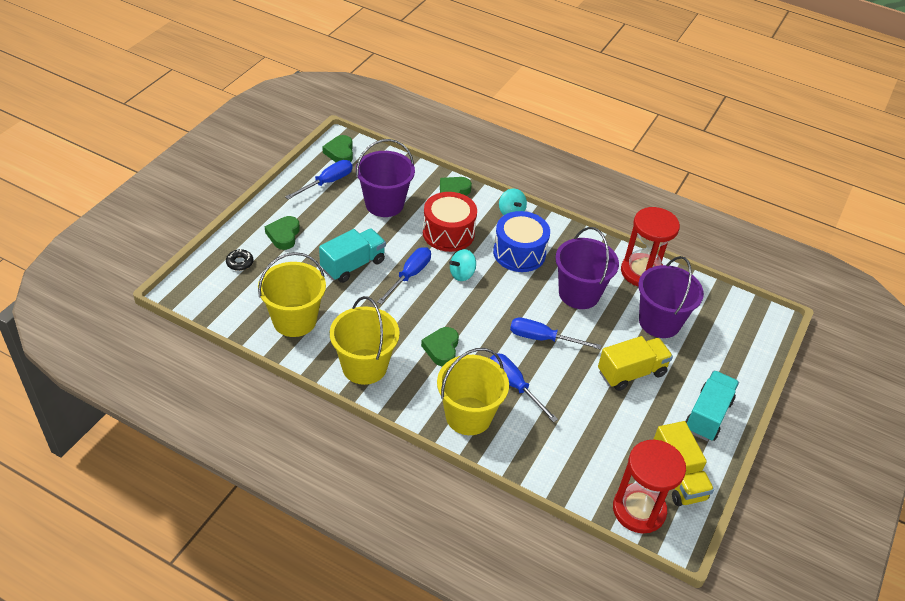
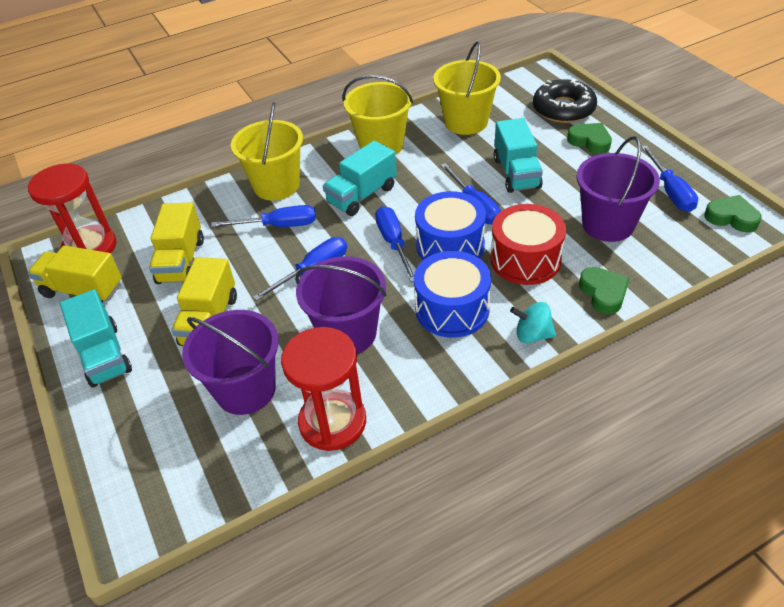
camera: 130 degrees right, 0 degrees up
black donut [226,249,254,271] -> black donut [533,79,597,123], size x2.23
green heart [421,327,459,367] -> turquoise truck [323,141,397,216]
turquoise spinning top [449,249,476,281] -> blue drum [415,191,486,260]
none -> yellow truck [149,202,204,284]
none -> blue screwdriver [375,206,414,282]

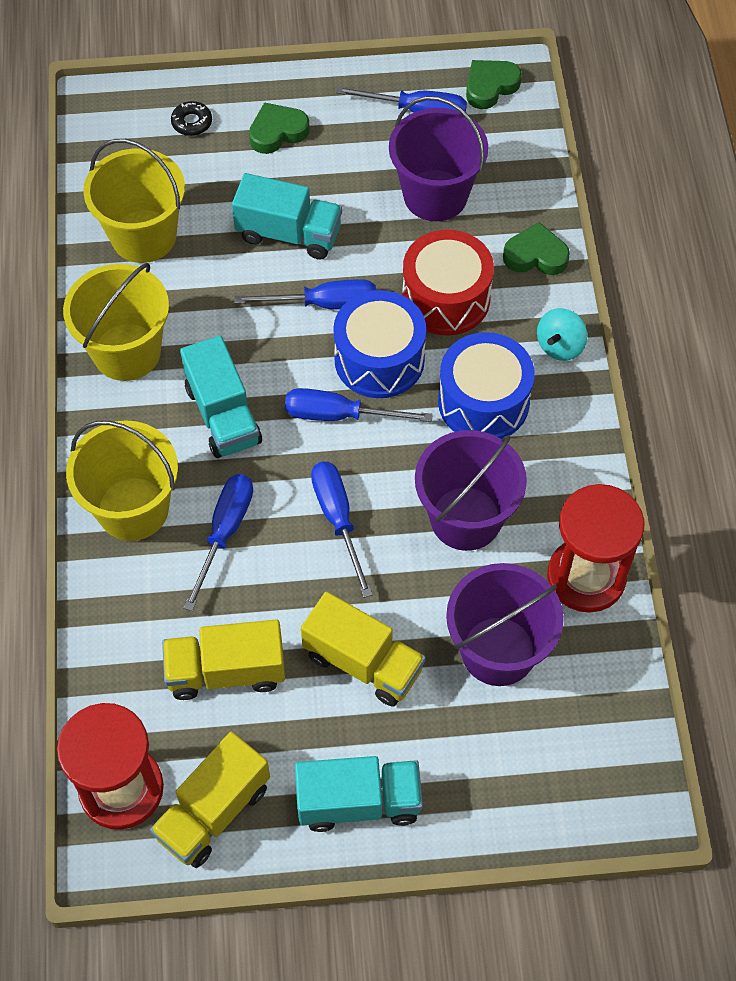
camera: 70 degrees left, 15 degrees up
yellow truck [149,202,204,284] -> yellow truck turned 150 degrees clockwise [162,620,285,700]
black donut [533,79,597,123] -> black donut [171,101,212,136], size x0.45

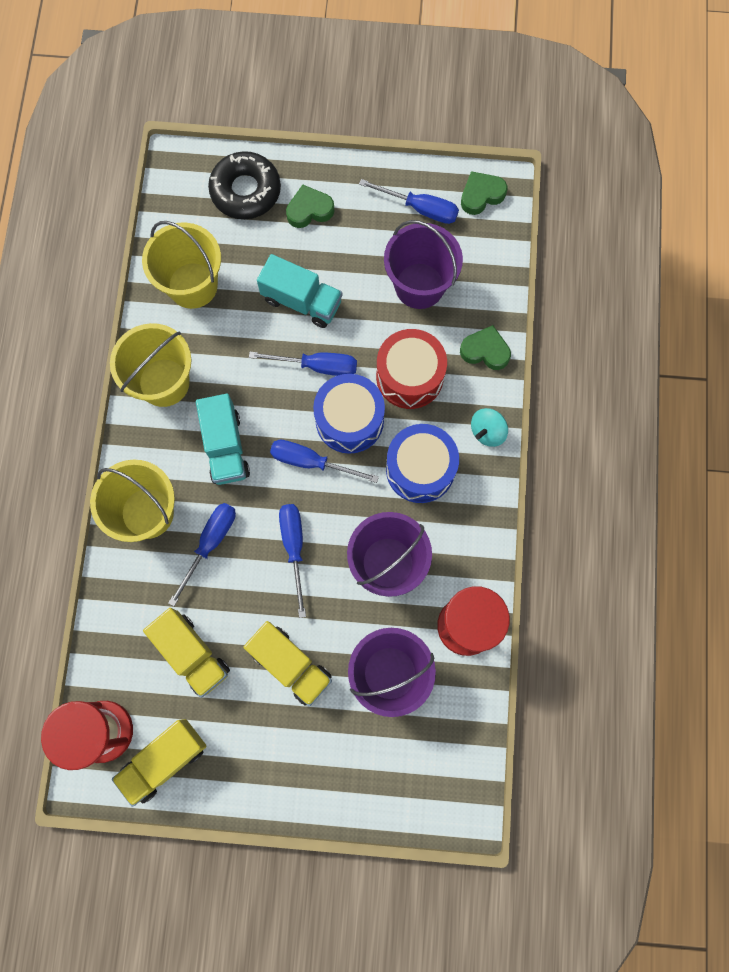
camera: 10 degrees right, 15 degrees up
yellow truck [162,620,285,700] -> yellow truck turned 135 degrees counterclockwise [143,608,230,698]
black donut [171,101,212,136] -> black donut [208,151,281,219], size x2.23
turquoise truck [295,756,423,832] -> none

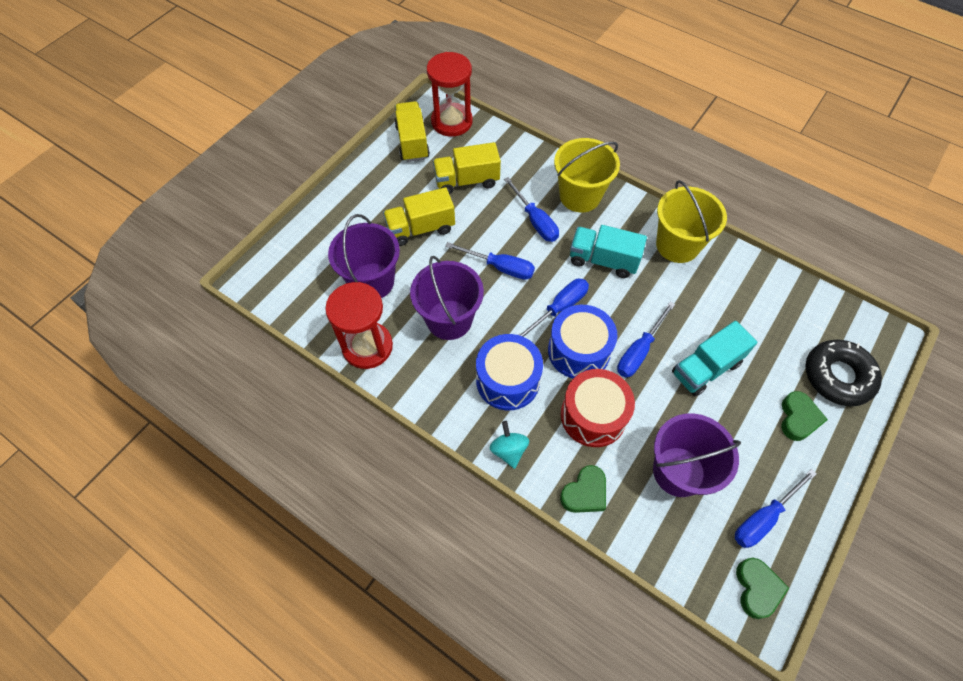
camera: 120 degrees right, 15 degrees down
yellow bucket [142,221,221,309] -> none

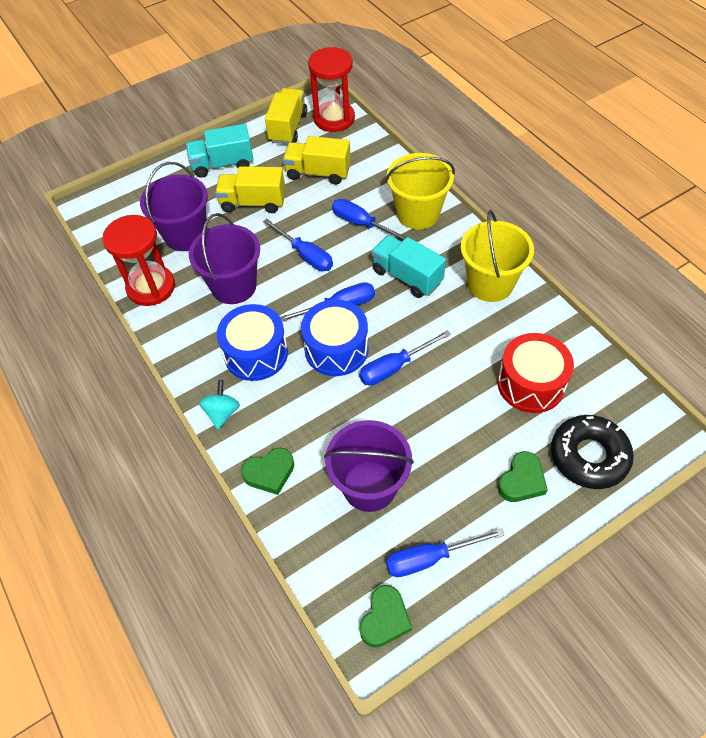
camera: 25 degrees right, 5 degrees down
blue screwdriver [504,177,559,242] -> blue screwdriver turned 135 degrees clockwise [332,199,406,240]
red drum [561,369,635,447] -> red drum moved to [497,333,574,413]
turquoise truck [672,321,757,396] -> turquoise truck moved to [186,124,253,178]

